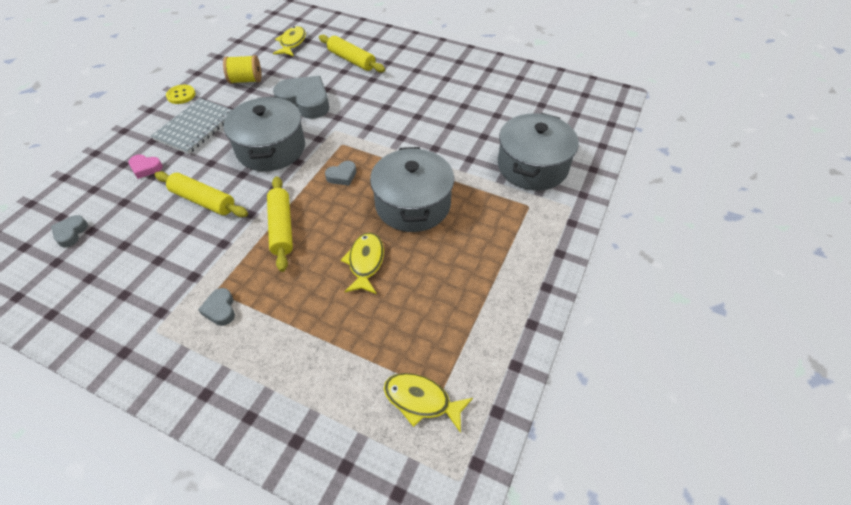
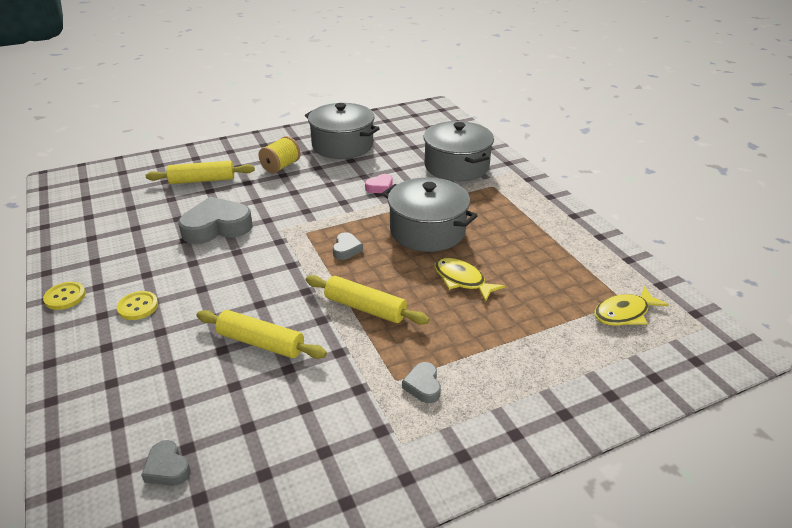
camera: 50 degrees left, 15 degrees down
pink heart [128,155,163,179] -> pink heart moved to [365,174,393,193]
grey notebook [151,98,232,154] -> yellow button [117,291,158,320]
yellow rolling pin [155,171,248,217] -> yellow rolling pin turned 45 degrees clockwise [196,310,327,359]
grey heart [198,288,235,326] -> grey heart turned 60 degrees clockwise [402,362,441,403]
yellow spool [223,55,261,84] -> yellow spool moved to [258,136,301,173]
grey pot [224,96,305,171] -> grey pot moved to [305,103,380,159]
yellow fish [273,26,306,56] -> none

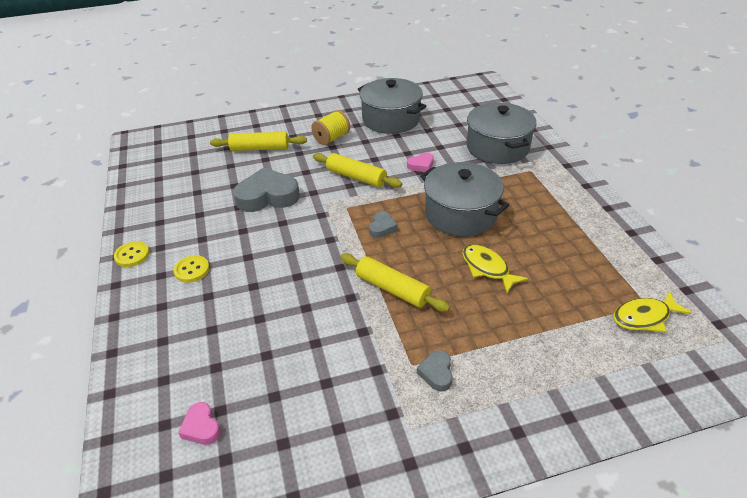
camera: 10 degrees right, 5 degrees up
grey heart [141,440,191,486] -> pink heart [178,402,221,445]
yellow rolling pin [196,310,327,359] -> yellow rolling pin moved to [313,153,402,188]

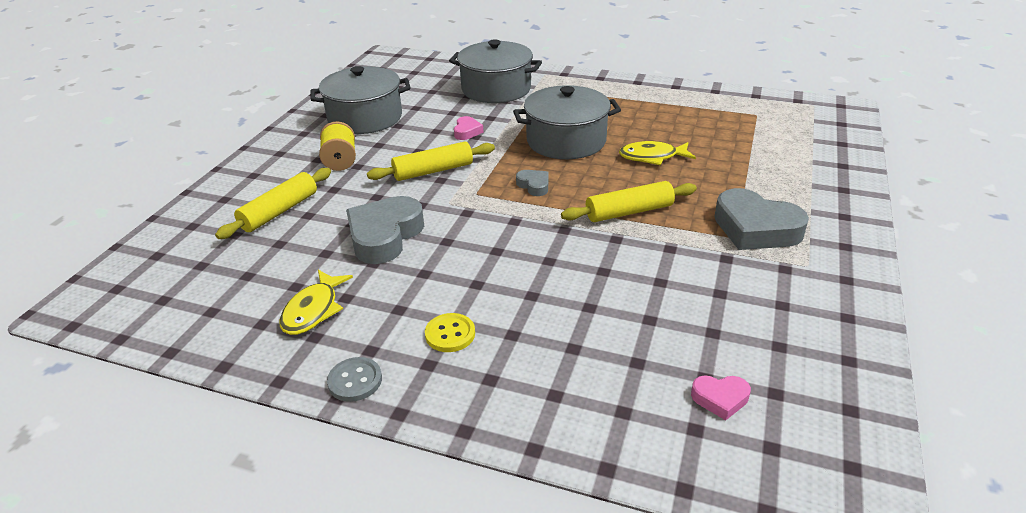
camera: 55 degrees left, 5 degrees down
yellow button [114,241,149,267] -> grey button [327,357,382,402]
grey heart [417,350,453,391] -> grey heart [714,188,809,250], size x2.08
yellow fish [613,291,692,332] -> yellow fish moved to [280,270,353,335]

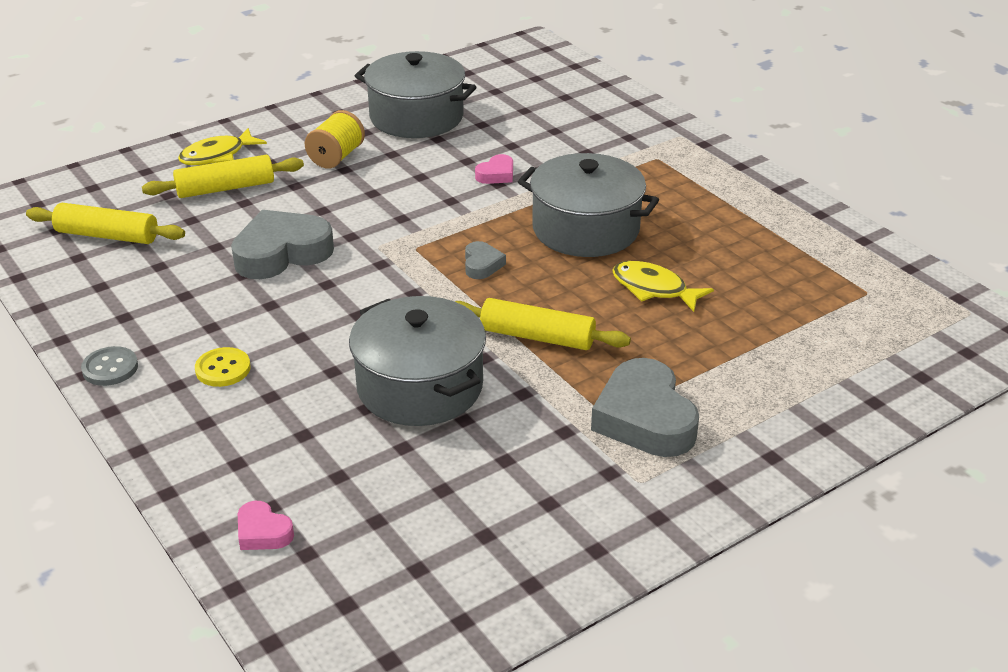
camera: 35 degrees right, 0 degrees up
yellow fish [280,270,353,335] -> yellow fish moved to [178,128,267,165]
yellow rolling pin [367,142,495,181] -> yellow rolling pin moved to [26,203,185,244]
grey pot [449,39,542,103] -> grey pot moved to [349,296,486,426]
pink heart [691,376,751,420] -> pink heart moved to [238,501,294,550]

